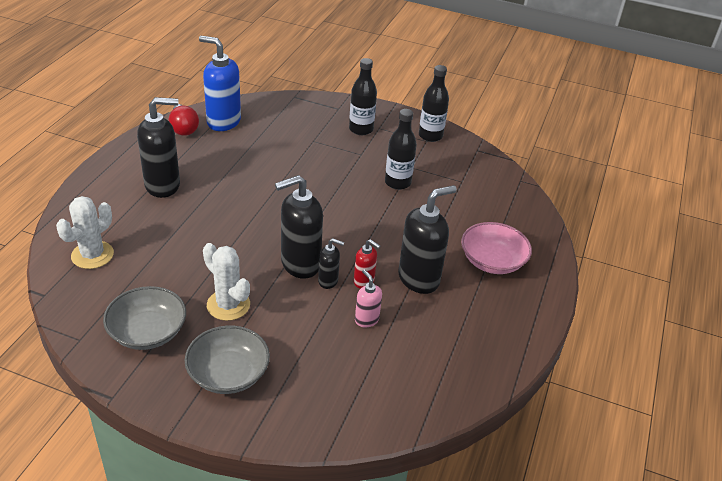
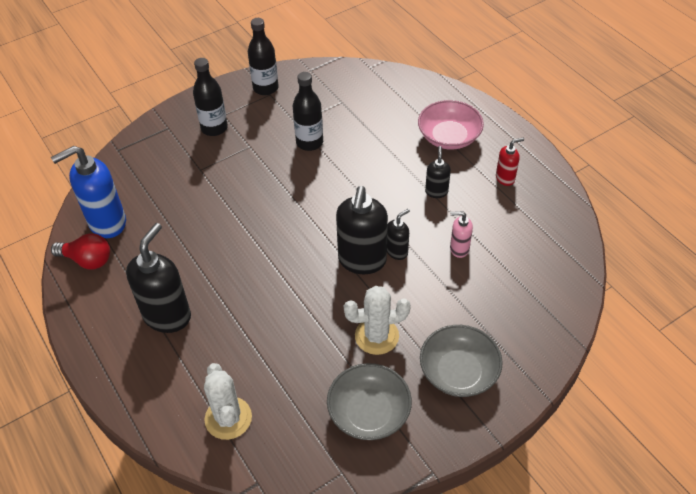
camera: 50 degrees left, 10 degrees up
red soap dispenser [354,239,380,288] -> red soap dispenser moved to [496,138,524,186]
black soap dispenser [398,185,457,294] -> black soap dispenser [425,146,451,198], size x0.51

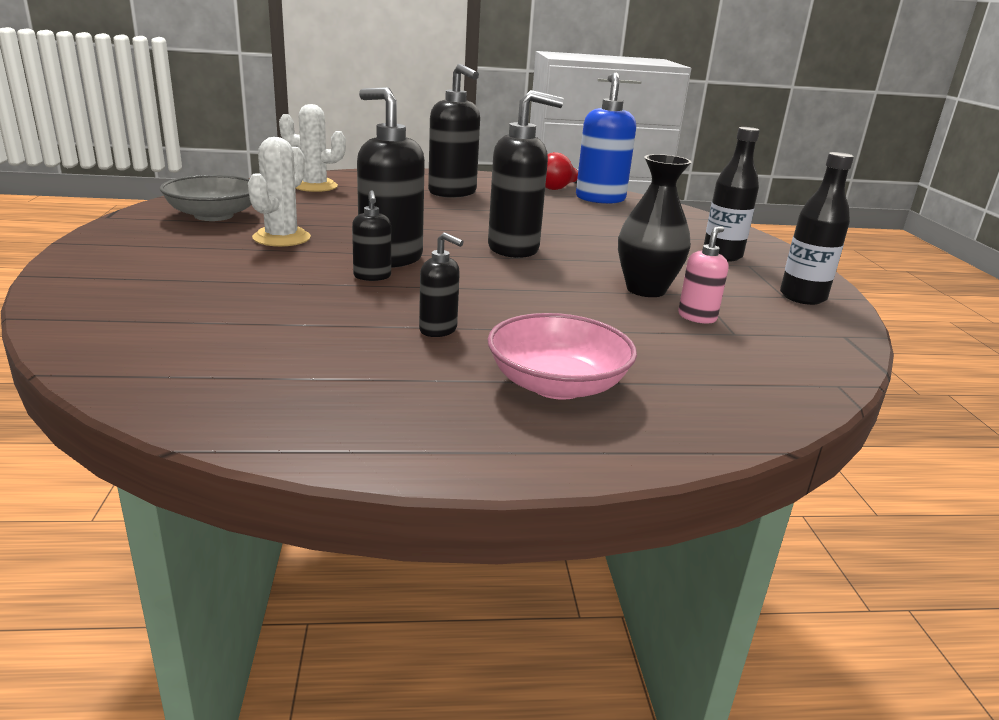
camera: 115 degrees right, 25 degrees down
black bottle [293,72,323,151] -> black vase [618,154,691,297]
grey bowl [420,325,503,397] -> none
pink soap dispenser [450,211,473,258] -> pink soap dispenser moved to [678,226,729,324]
red soap dispenser [496,138,524,186] -> none
none -> black soap dispenser [488,90,564,258]

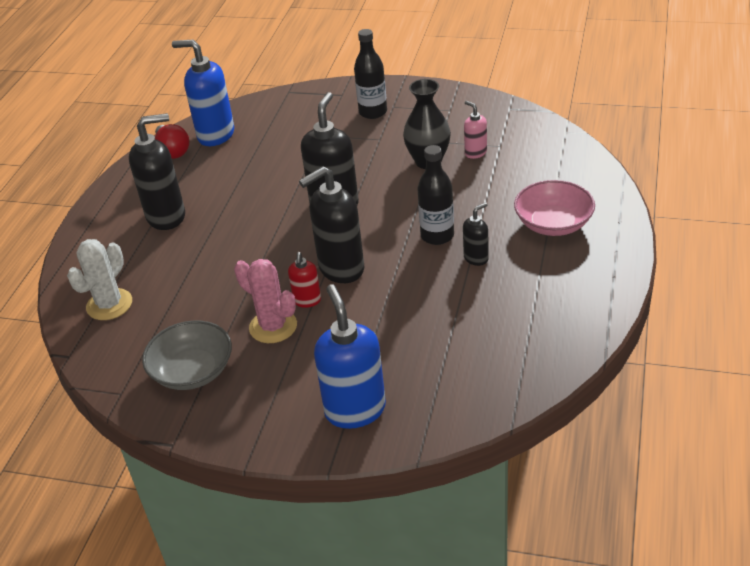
camera: 65 degrees left, 15 degrees up
white cactus [248,137,311,247] -> pink cactus [234,259,297,343]
black soap dispenser [352,190,391,281] -> none
black bottle [780,152,854,305] -> black bottle moved to [417,145,454,245]
none -> red soap dispenser [288,252,321,308]
none -> blue soap dispenser [314,284,386,429]

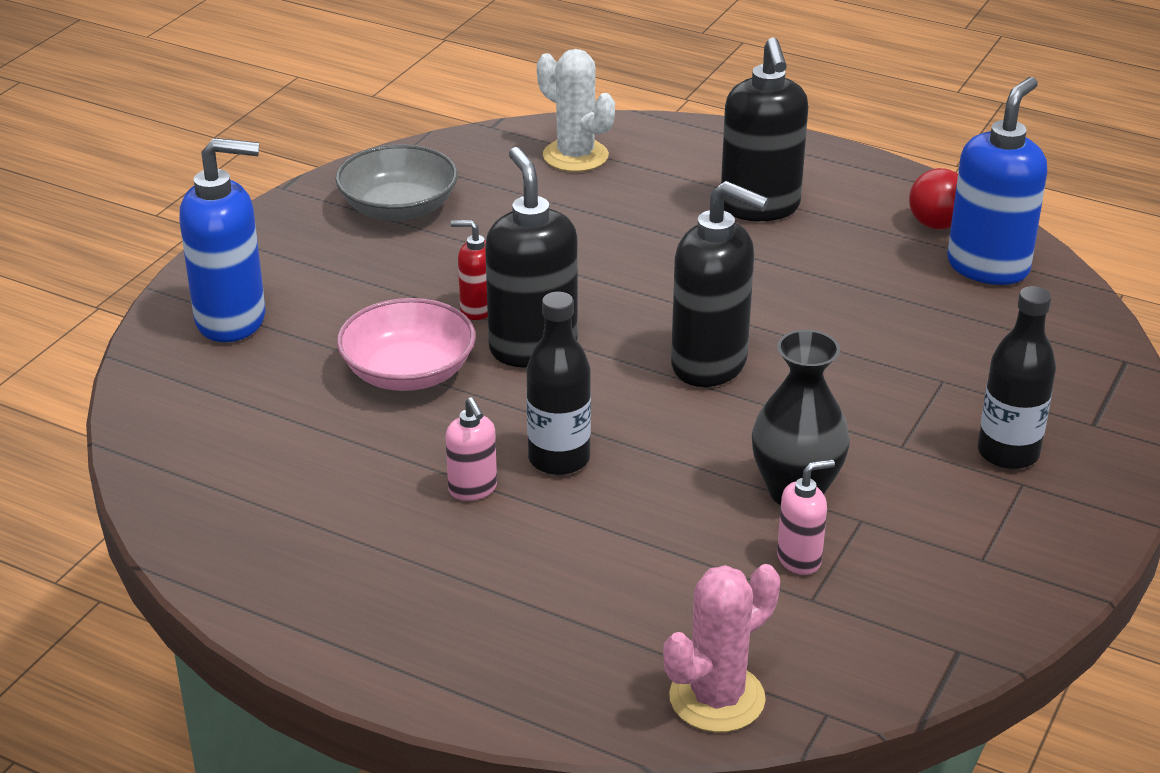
camera: 100 degrees right, 5 degrees down
pink cactus [234,259,297,343] -> pink cactus moved to [663,564,780,732]
black soap dispenser [463,202,489,266] -> pink soap dispenser [446,397,497,501]
pink bowl [514,180,595,236] -> pink bowl moved to [337,298,476,391]

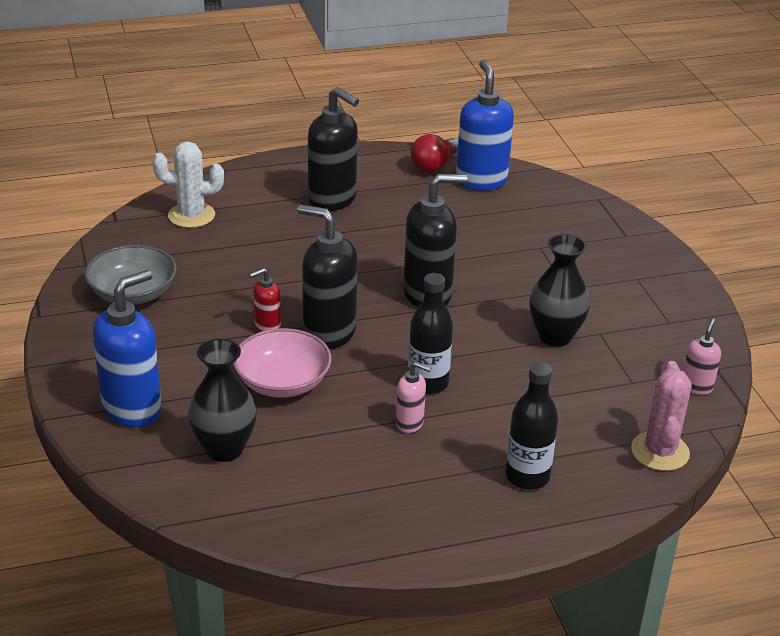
camera: 45 degrees left, 0 degrees up
pink soap dispenser [777,459,835,575] -> pink soap dispenser moved to [683,319,721,395]
black bottle [978,286,1056,469] -> black bottle moved to [506,362,558,490]
none -> black vase [188,339,257,462]

